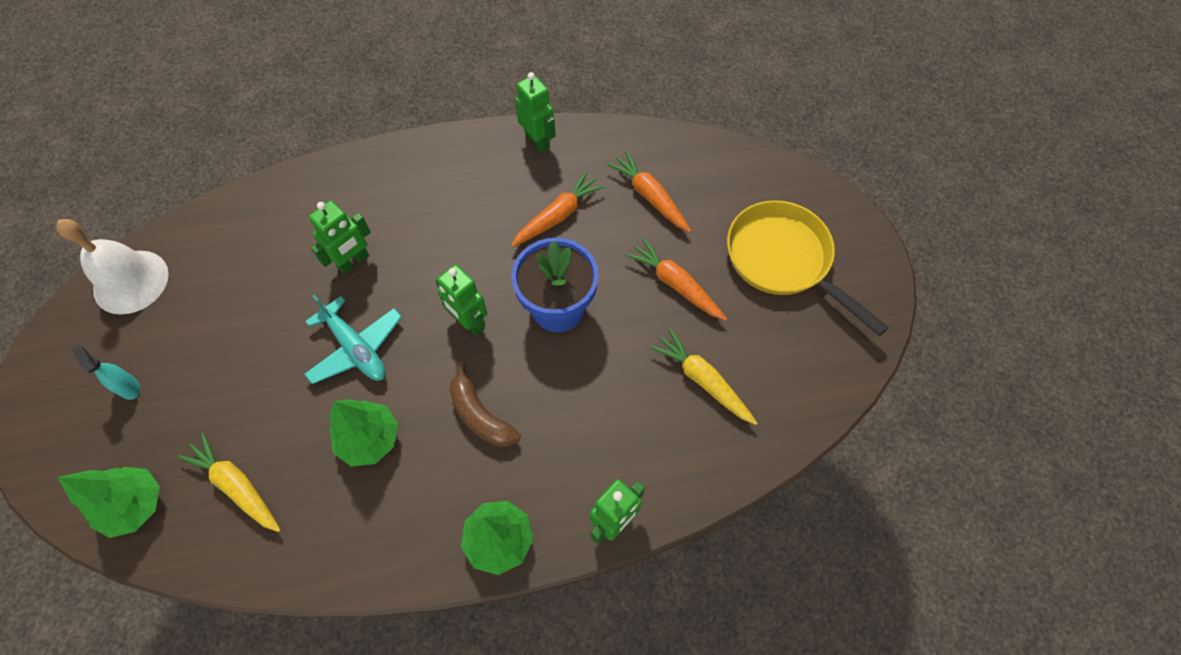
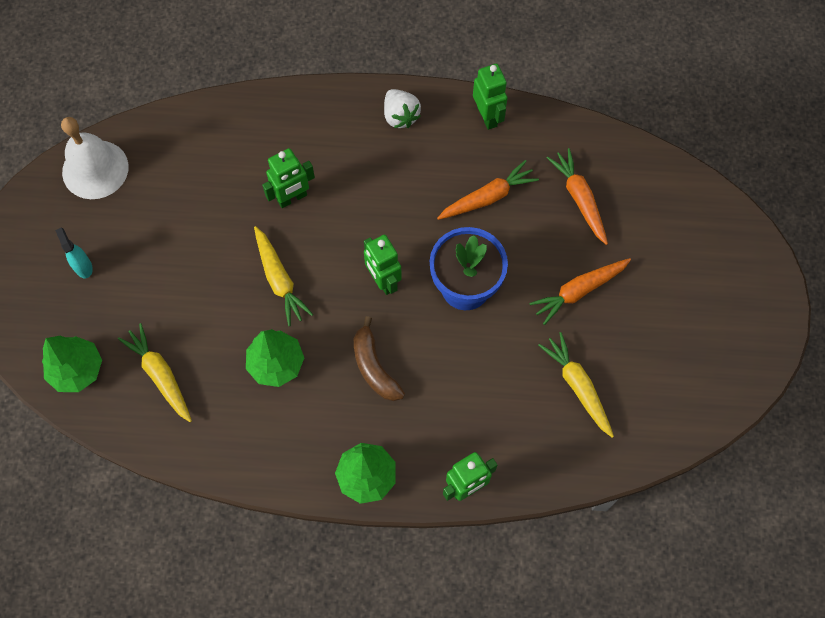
camera: 15 degrees right, 5 degrees up
turquoise plane [304,295,402,384] -> yellow carrot [254,226,313,326]
orange carrot [625,237,727,320] -> orange carrot turned 90 degrees counterclockwise [529,258,631,325]
yellow pan [727,200,889,336] -> none
none -> white strawberry [384,89,421,128]

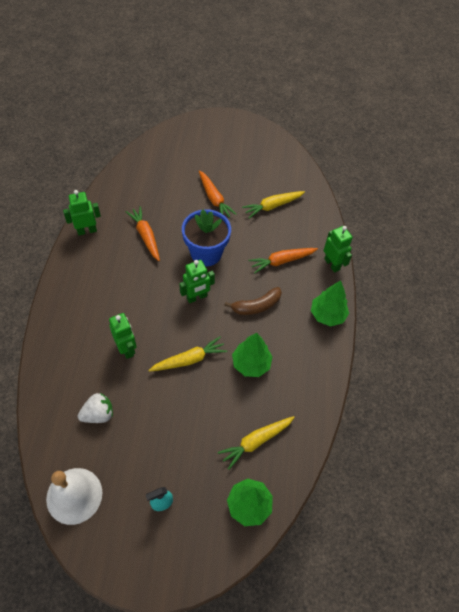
camera: 90 degrees left, 10 degrees down
white strawberry [384,89,421,128] -> white strawberry moved to [78,393,113,423]
orange carrot [547,148,608,245] -> orange carrot moved to [249,248,318,274]

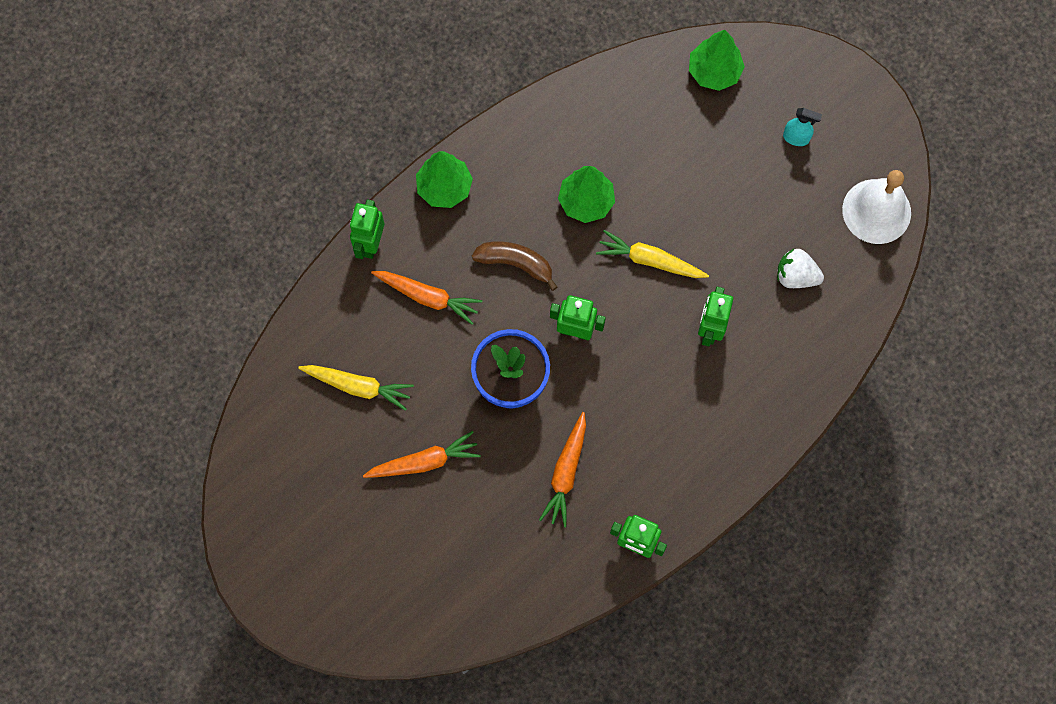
camera: 135 degrees left, 15 degrees up
orange carrot [199,170,237,218] -> orange carrot turned 60 degrees clockwise [363,431,481,478]
yellow carrot [218,416,295,470] -> none

